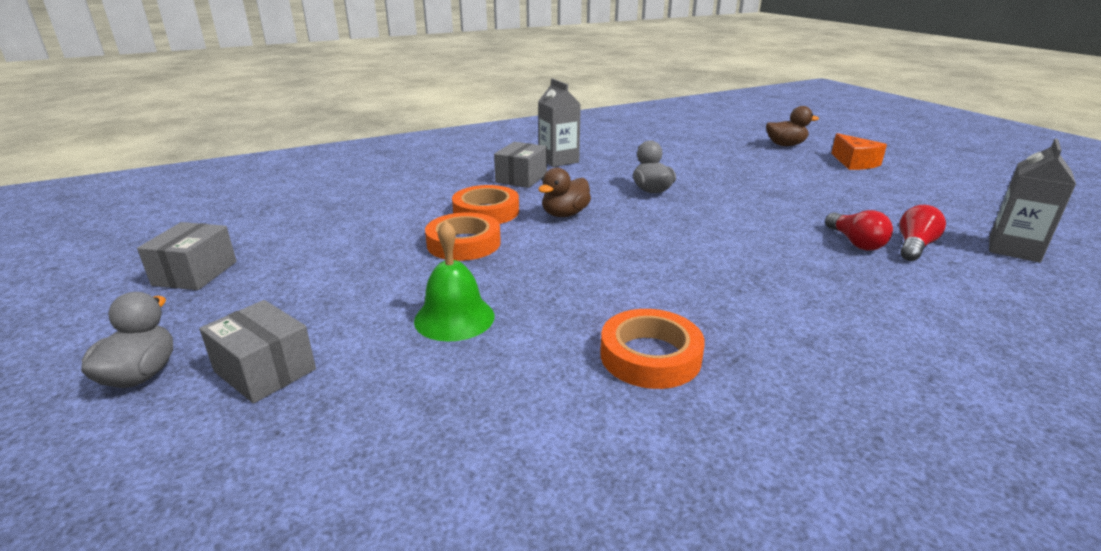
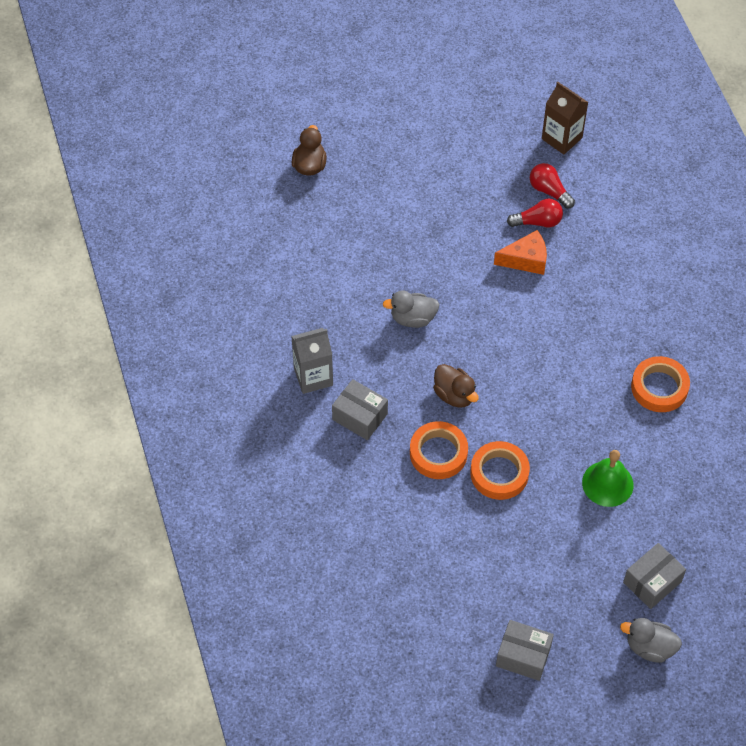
camera: 80 degrees left, 30 degrees up
orange cheese [831,133,887,170] -> orange cheese moved to [494,230,547,275]
grey carton [989,139,1076,263] -> brown carton [542,82,589,155]

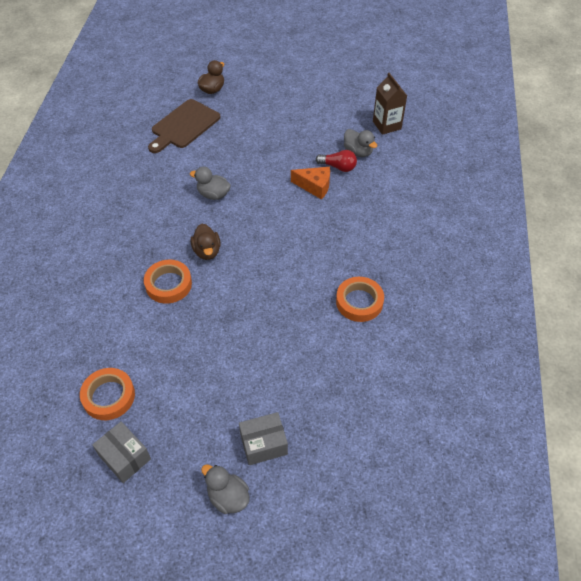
camera: 25 degrees right, 5 degrees down
grey carton [291,328,333,394] -> none
grey box [332,379,388,440] -> none
orange tape [470,441,530,500] -> orange tape moved to [80,368,135,420]
red light bulb [530,163,575,209] -> grey duck [344,129,377,157]
green bell [582,450,633,507] -> none
none -> brown cutting board [148,99,220,153]

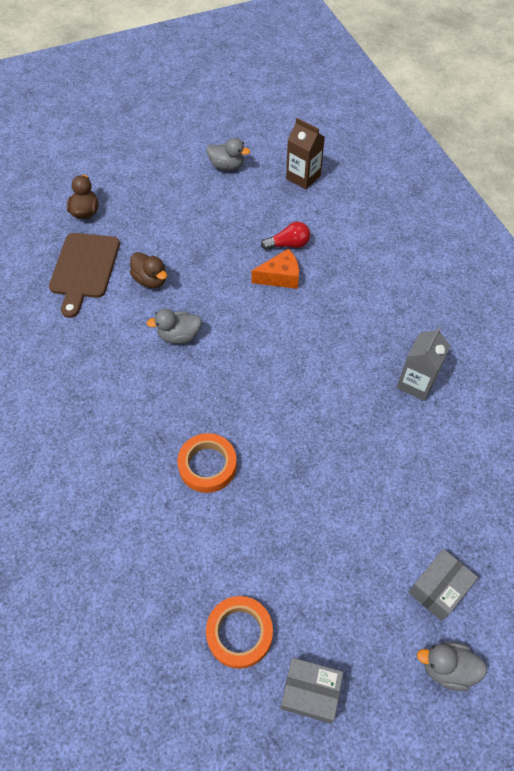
camera: 30 degrees left, 5 degrees up
brown duck [191,224,221,260] -> brown duck moved to [130,252,167,288]
orange tape [336,277,384,322] -> grey carton [397,327,450,401]
grey duck [344,129,377,157] -> grey duck moved to [206,138,250,171]

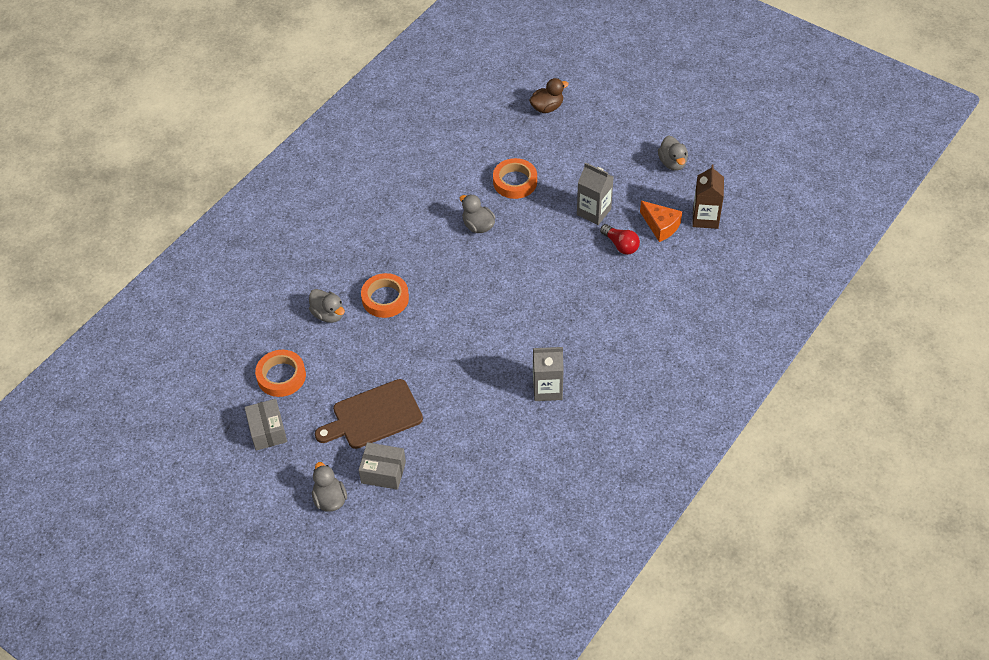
camera: 60 degrees right, 5 degrees down
brown cutting board [49,233,120,318] -> brown cutting board moved to [315,379,423,449]
brown duck [130,252,167,288] -> orange tape [493,158,537,199]
orange cheese [251,249,299,289] -> orange cheese moved to [640,201,682,242]
none -> grey duck [309,289,345,323]
none -> grey carton [577,162,613,225]

